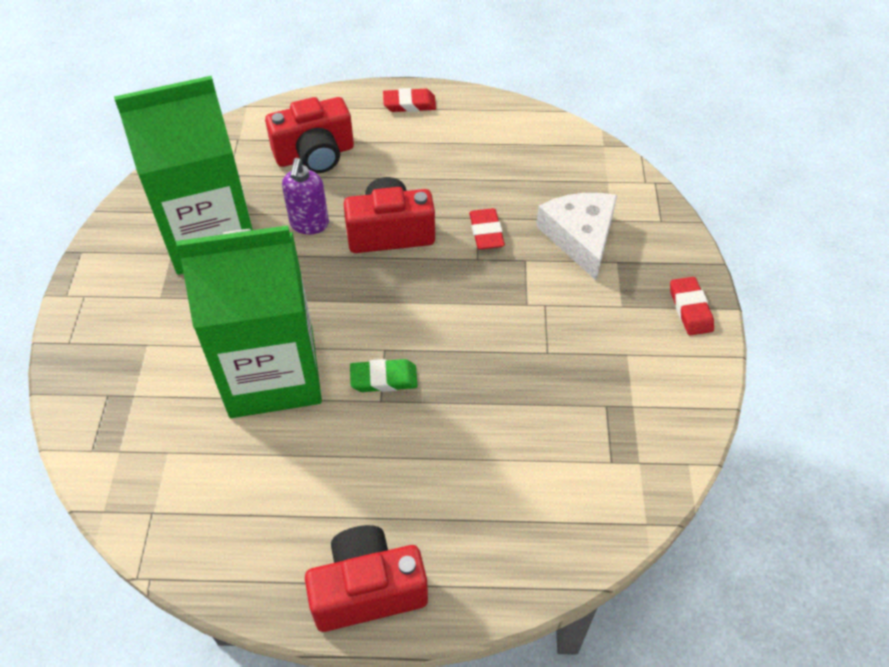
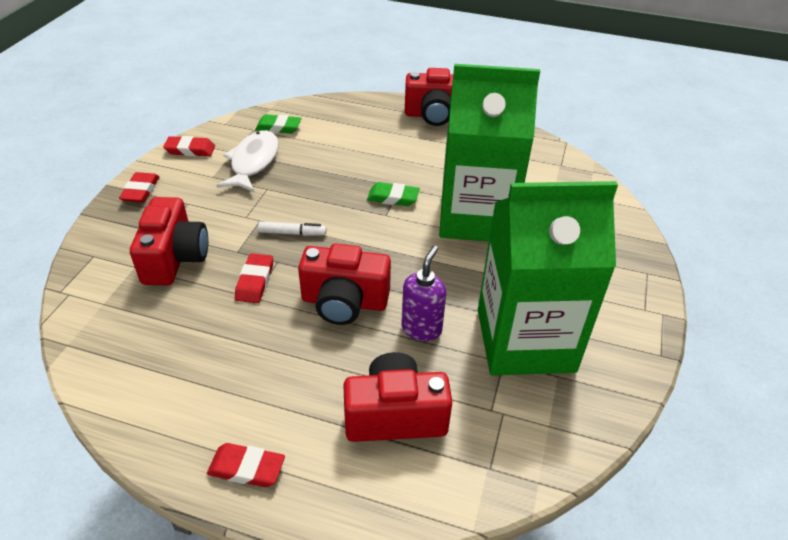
camera: 165 degrees left, 10 degrees down
white cheese [536,193,617,281] -> red camera [130,197,208,285]
none -> red eraser [163,136,215,156]
none -> white fish [216,130,279,193]
none -> green eraser [255,114,302,134]
none -> white marker [258,221,327,236]

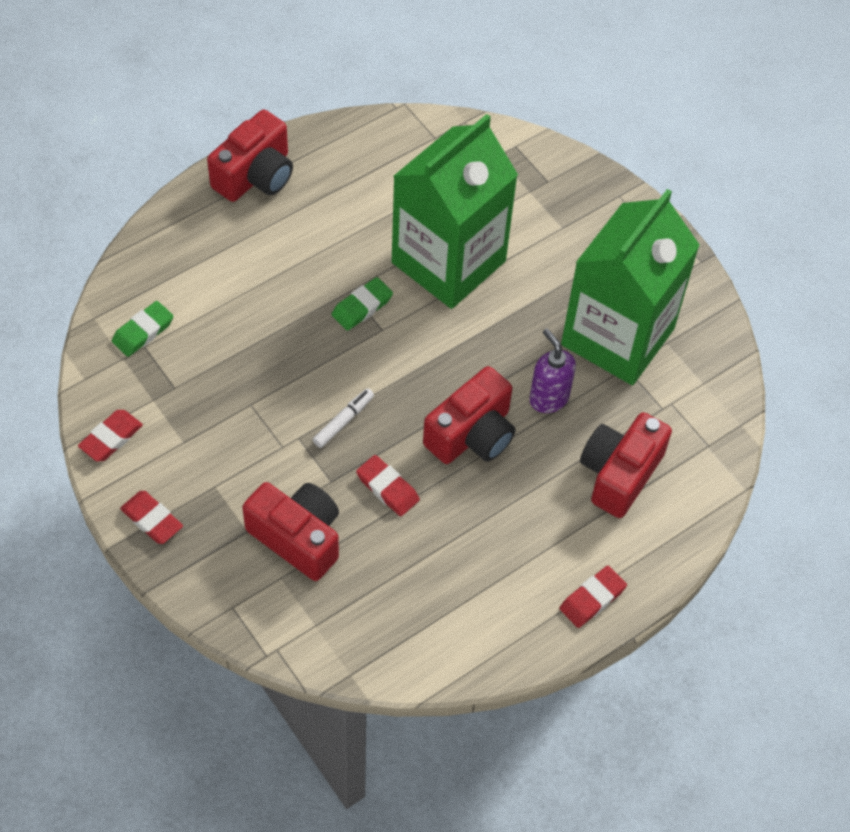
camera: 55 degrees left, 15 degrees up
white fish [216,130,279,193] -> none

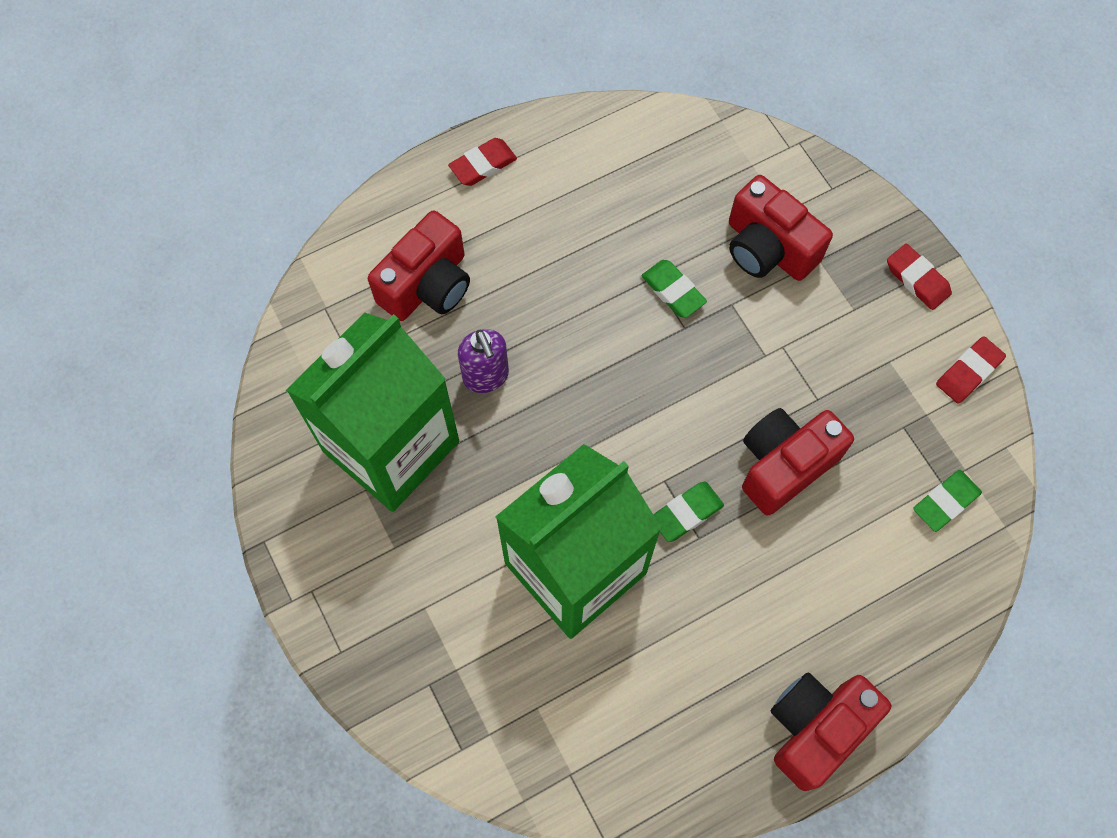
camera: 170 degrees left, 10 degrees up
white marker [313,388,374,448] -> none
red eraser [356,455,420,516] -> green eraser [641,260,707,318]
red camera [423,366,516,464] -> red camera moved to [742,408,854,515]

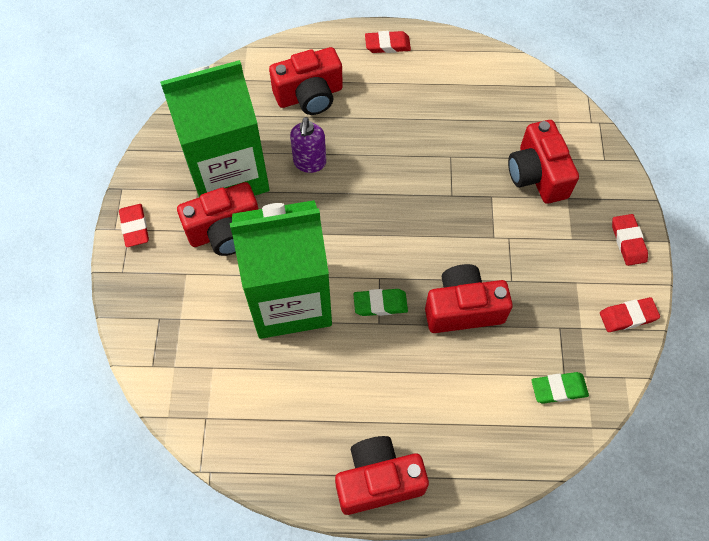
camera: 30 degrees right, 5 degrees down
green eraser [641,260,707,318] -> none
none -> red eraser [119,204,149,247]
none -> red camera [177,182,258,256]

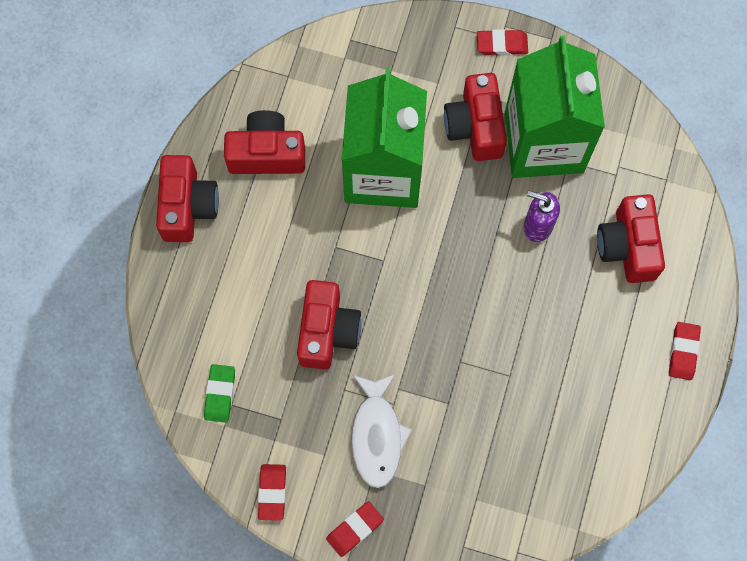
camera: 105 degrees right, 10 degrees up
green eraser [353,289,408,316] -> none
red camera [508,120,579,204] -> red camera moved to [224,110,305,174]
red eraser [612,214,648,266] -> red eraser turned 45 degrees counterclockwise [326,501,384,557]
none -> white fish [351,374,412,488]

